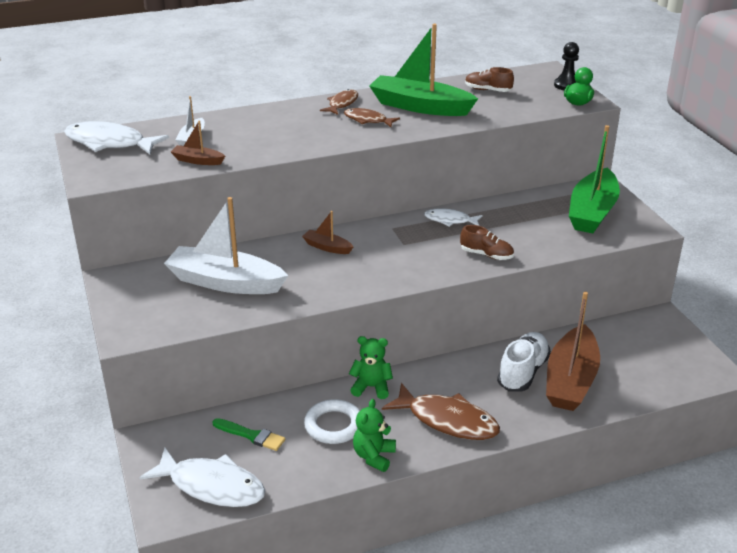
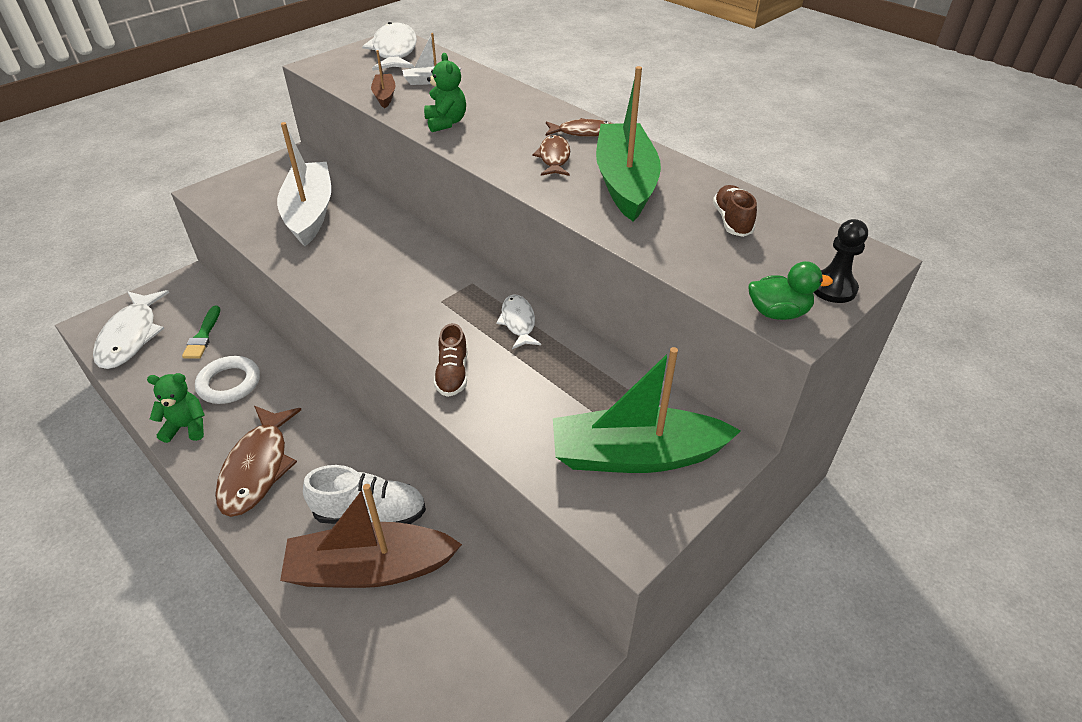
camera: 65 degrees right, 10 degrees up
brown boat [302,211,353,254] -> none
green teddy bear [349,336,393,399] -> green teddy bear moved to [424,53,466,132]

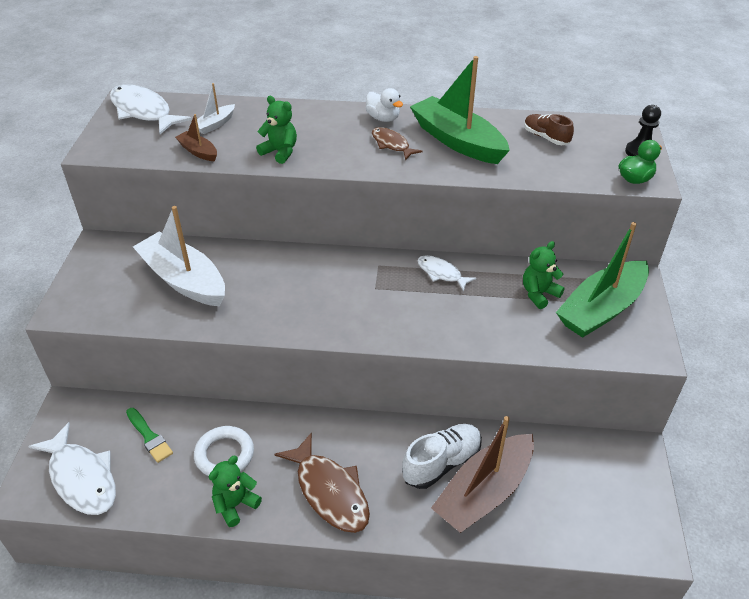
camera: 40 degrees left, 0 degrees up
brown shoe [434,323,468,397] -> none
brown fish [545,118,612,137] -> white duck [366,88,403,122]
none -> green teddy bear [523,241,565,309]

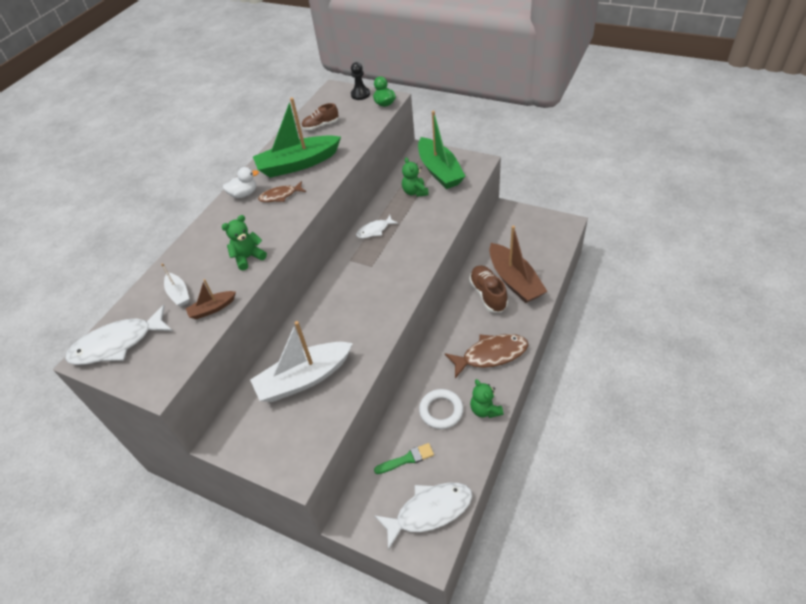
camera: 65 degrees left, 5 degrees up
white shoe [402,424,482,489] -> brown shoe [469,265,508,313]

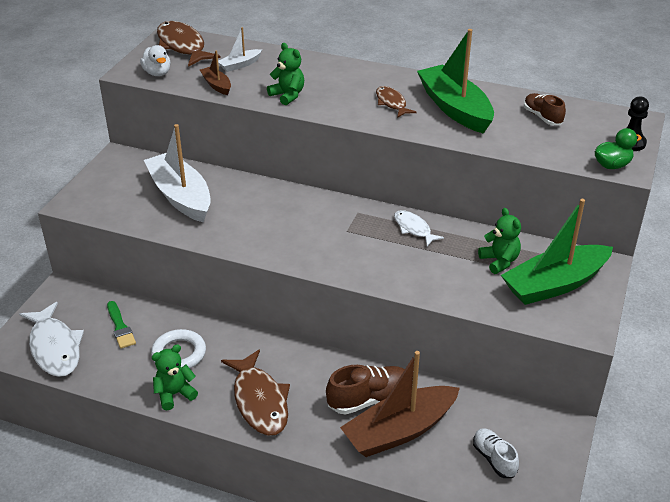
camera: 80 degrees right, 10 degrees down
white fish [65,305,173,365] -> brown fish [157,21,221,67]
white duck [223,167,259,198] -> white duck moved to [140,45,171,76]
green teddy bear [402,157,429,197] -> green teddy bear turned 90 degrees clockwise [478,208,521,274]
none -> white shoe [473,428,519,478]

